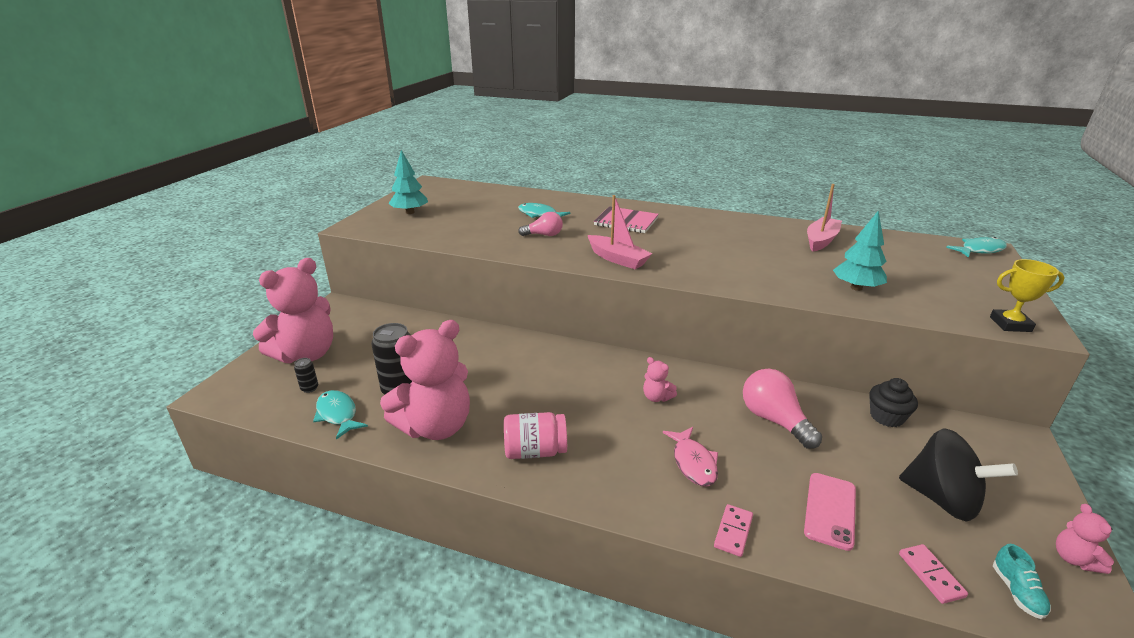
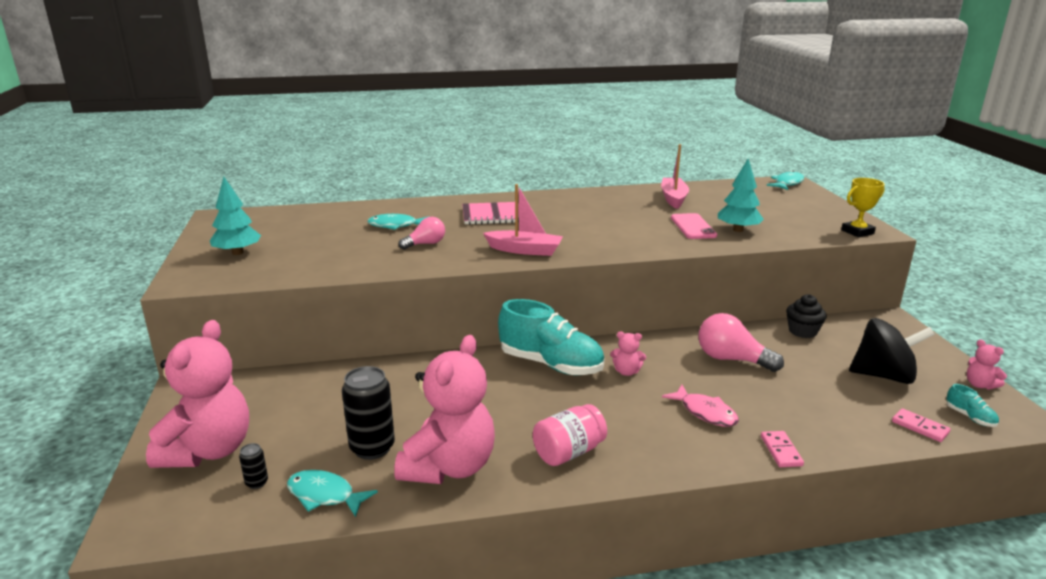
camera: 30 degrees left, 5 degrees down
pink phone [804,473,856,551] -> pink phone moved to [671,213,717,239]
none -> turquoise shoe [498,299,604,375]

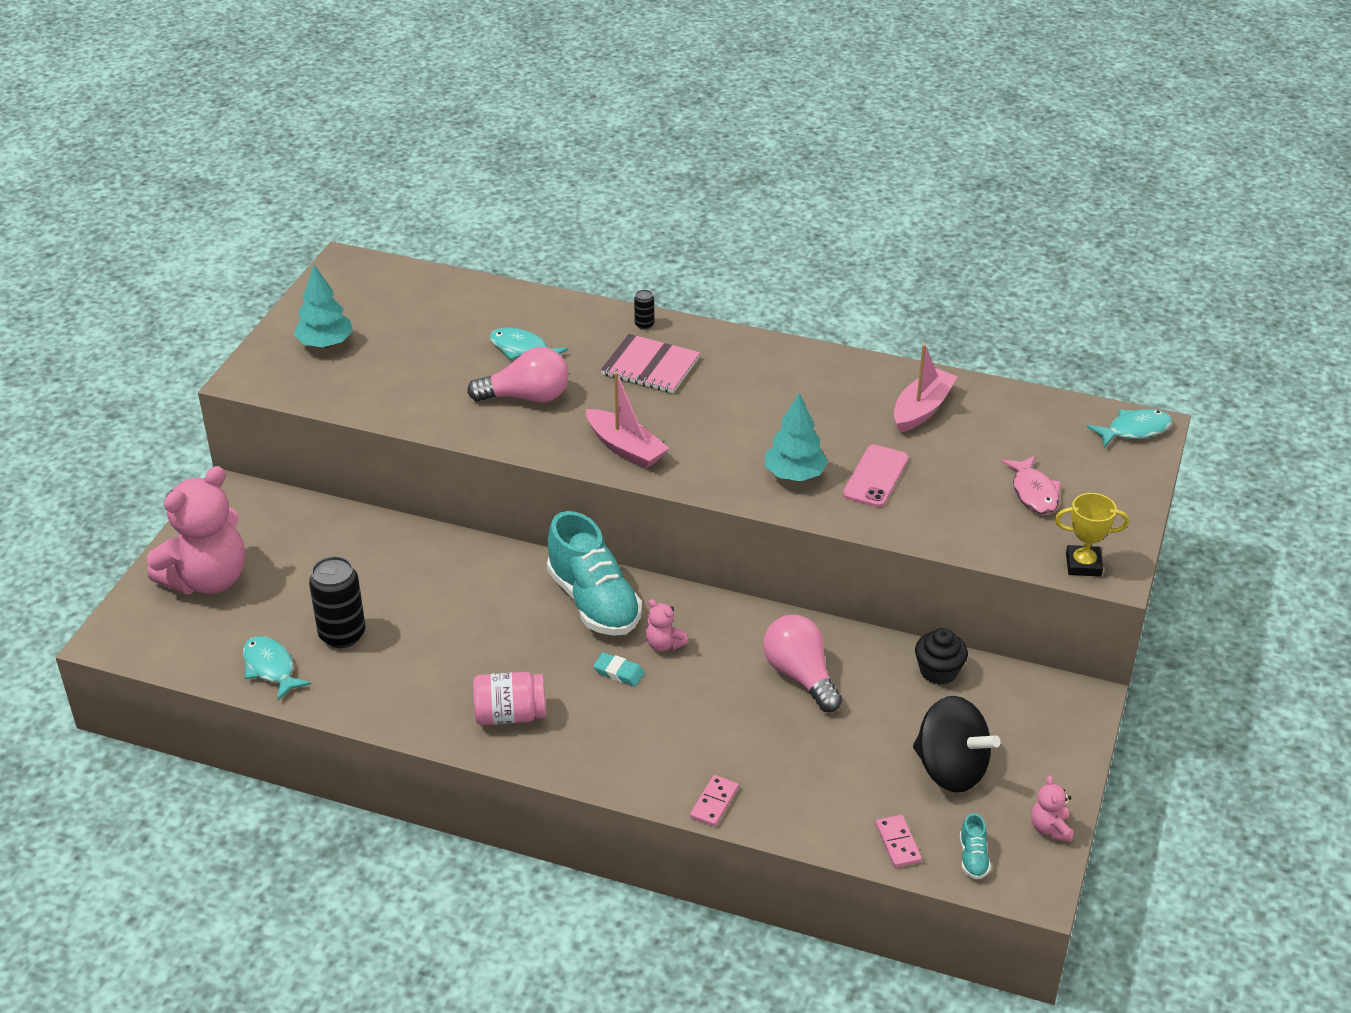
camera: 30 degrees right, 15 degrees up
black can [239,443,268,489] -> black can moved to [634,290,654,330]
pink teddy bear [394,335,495,484] -> none
pink light bulb [398,217,445,250] -> pink light bulb [467,347,569,403], size x1.59
pink fish [662,385,739,427] -> pink fish moved to [1001,456,1061,514]
turquoise tree [718,159,764,232] -> turquoise tree moved to [765,393,828,481]
none -> turquoise eraser [593,652,645,686]

